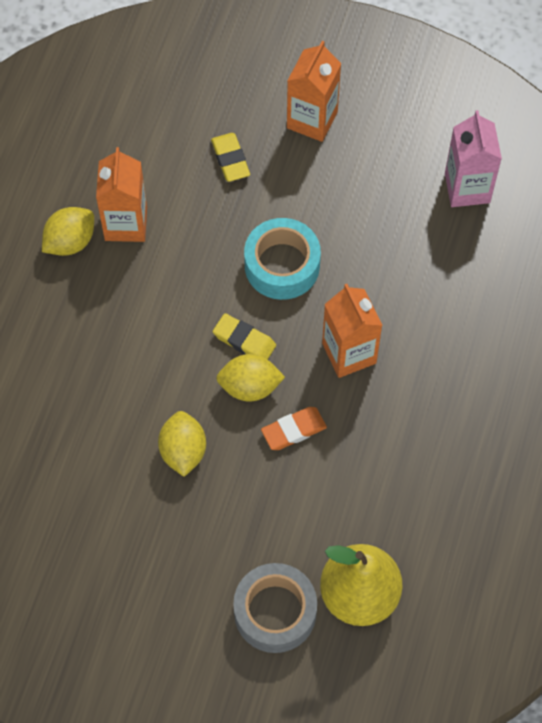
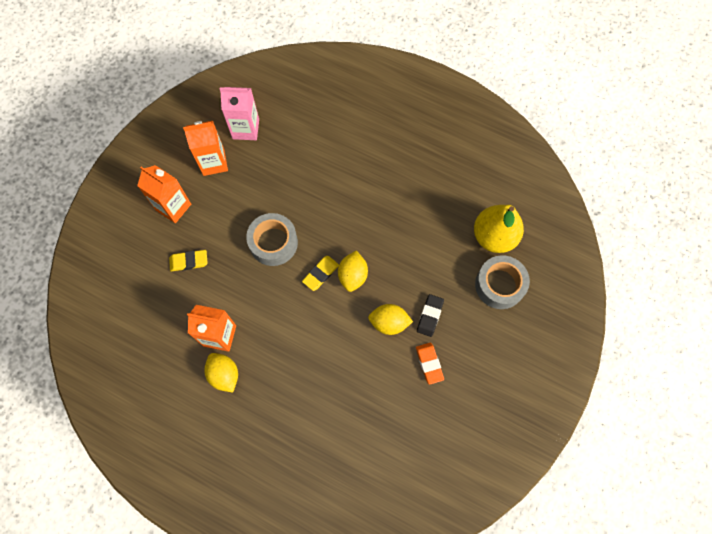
camera: 80 degrees left, 5 degrees up
turquoise tape [244,218,321,300] -> grey tape [246,213,298,266]
orange eraser [261,407,327,450] -> orange eraser moved to [416,343,444,385]
orange carton [322,284,383,378] -> orange carton moved to [183,121,228,176]
none -> black eraser [417,294,444,337]

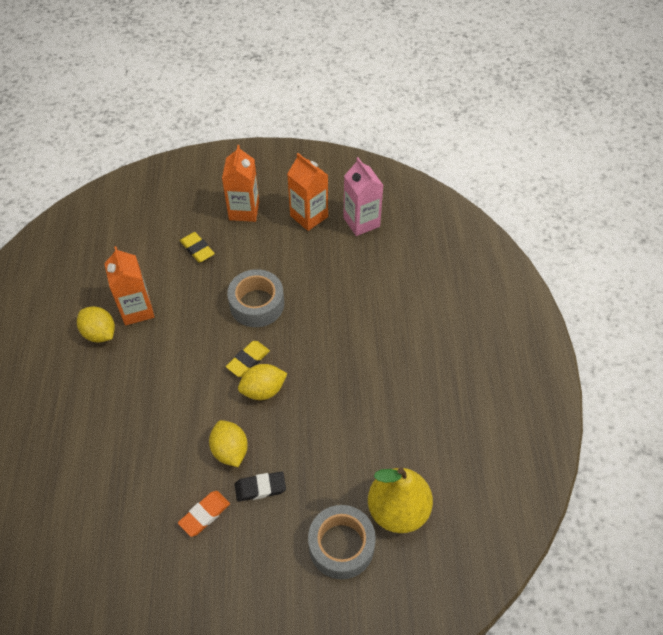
camera: 60 degrees right, 15 degrees down
yellow lemon [204,353,238,393] -> yellow lemon turned 75 degrees counterclockwise [77,306,115,343]
yellow eraser [302,256,339,291] -> yellow eraser turned 60 degrees counterclockwise [226,341,270,377]

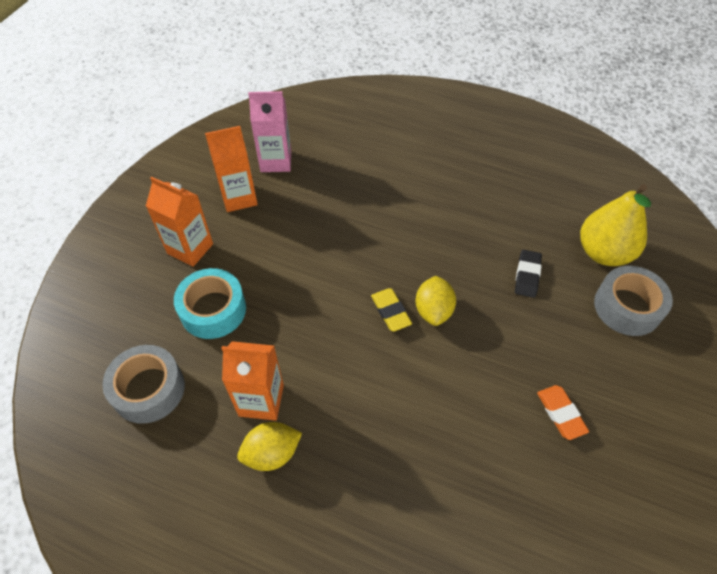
camera: 65 degrees left, 0 degrees up
yellow eraser [180,232,215,263] -> turquoise tape [174,268,246,339]
yellow lemon [209,420,248,467] -> none
grey tape [227,269,284,327] -> grey tape moved to [102,345,185,424]
black eraser [235,472,286,502] -> black eraser moved to [515,250,542,298]

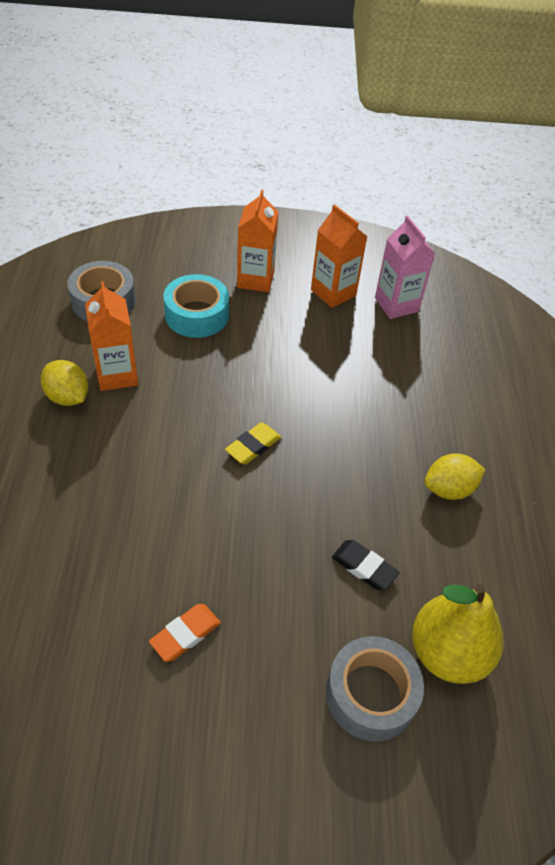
camera: 65 degrees right, 5 degrees down
yellow lemon [416,276,456,326] -> yellow lemon moved to [424,453,485,500]
black eraser [515,250,542,298] -> black eraser turned 45 degrees clockwise [332,540,400,590]

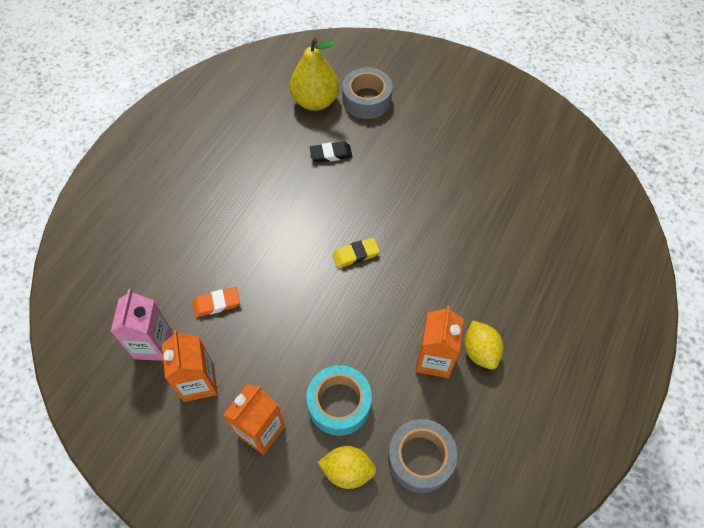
camera: 150 degrees left, 10 degrees up
orange eraser [149,604,221,662] -> orange eraser moved to [192,287,240,317]
black eraser [332,540,400,590] -> black eraser turned 75 degrees counterclockwise [310,141,353,163]
yellow lemon [424,453,485,500] -> yellow lemon moved to [318,446,376,489]

